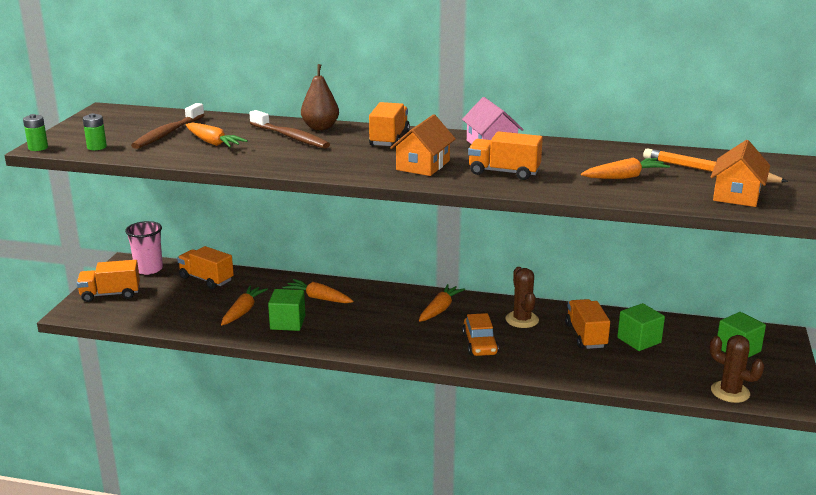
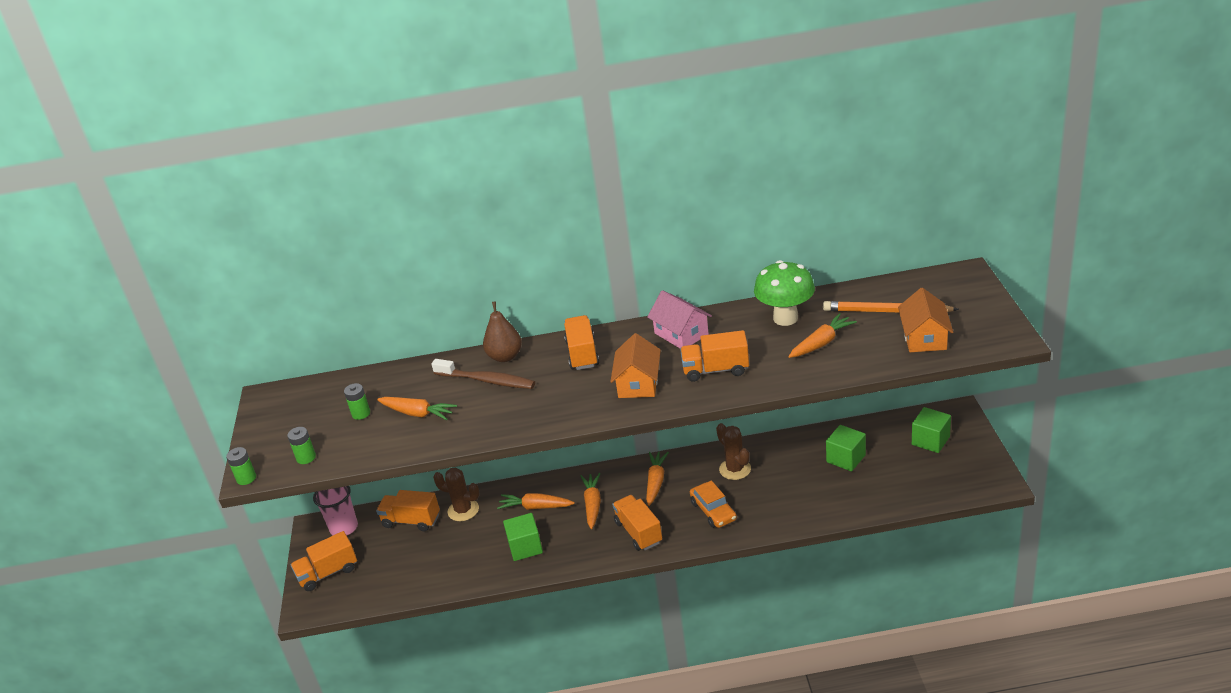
camera: 15 degrees left, 10 degrees up
brown toothbrush [131,103,204,149] -> green battery [344,383,370,420]
orange carrot [221,286,268,325] -> orange carrot moved to [581,473,601,529]
orange truck [565,299,610,349] -> orange truck moved to [612,495,662,551]
brown cactus [709,335,764,403] -> brown cactus moved to [433,468,480,521]
none -> green mushroom [754,260,815,326]

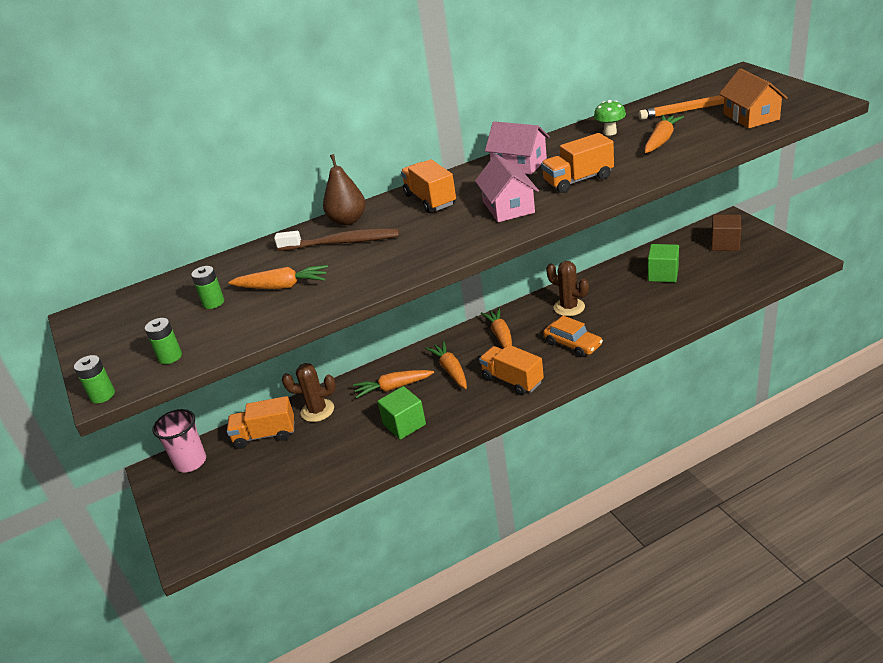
camera: 20 degrees left, 0 degrees up
orange truck [290,531,357,591] -> none
orange house [610,333,661,398] -> pink house [475,154,539,222]
green mushroom [754,260,815,326] -> green mushroom [594,100,626,136], size x0.53
green cube [912,407,951,453] -> brown cube [711,215,741,251]

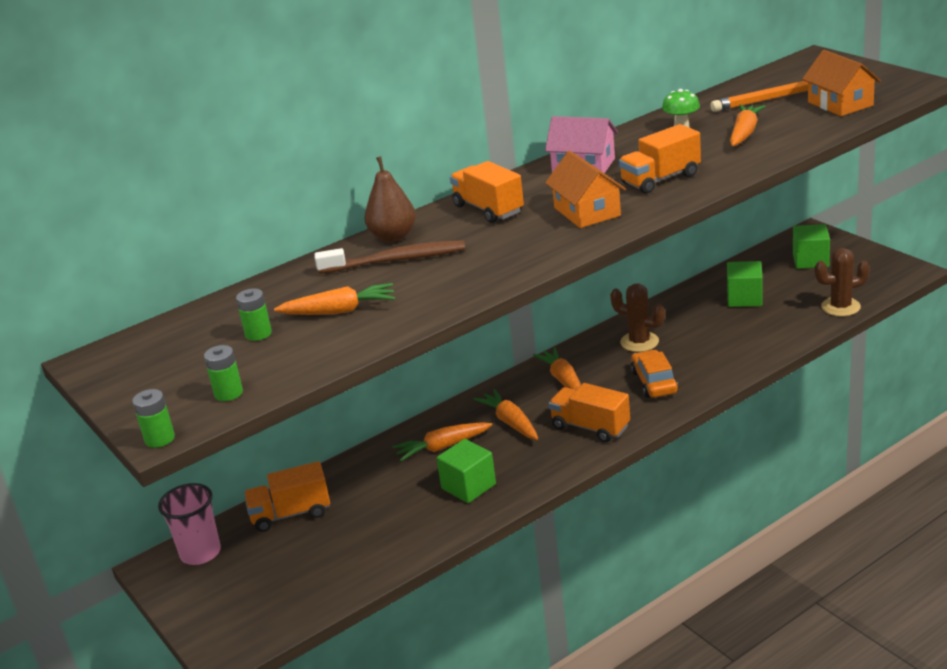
camera: 10 degrees left, 5 degrees down
brown cactus [282,363,336,422] -> brown cactus moved to [815,248,870,316]
pink house [475,154,539,222] -> orange house [545,151,626,228]
orange car [543,315,603,357] -> orange car turned 135 degrees counterclockwise [631,350,679,398]
brown cube [711,215,741,251] -> green cube [793,224,830,269]

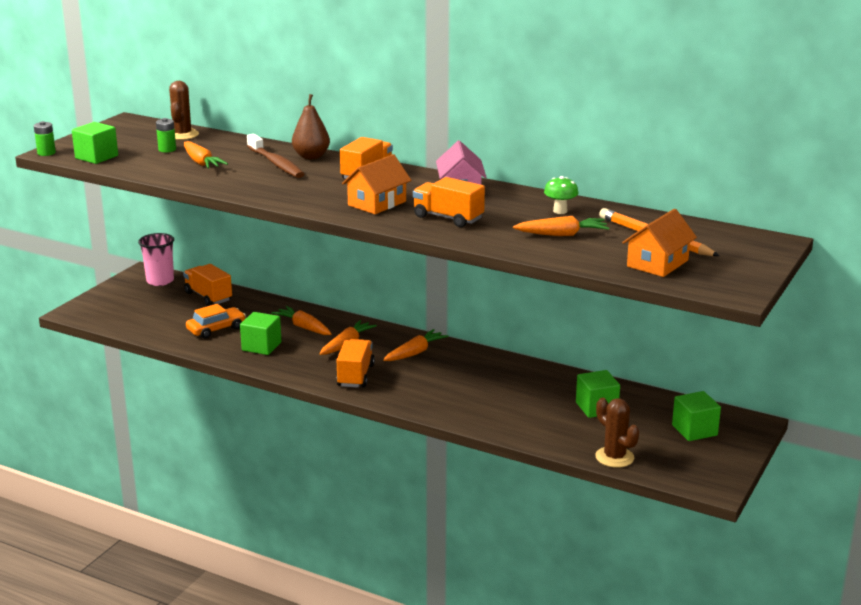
camera: 60 degrees right, 5 degrees down
green battery [204,345,243,401] -> green cube [72,122,118,164]
brown cactus [610,283,665,352] -> brown cactus moved to [169,81,199,140]
orange car [631,350,679,398] -> orange car moved to [186,304,246,339]

